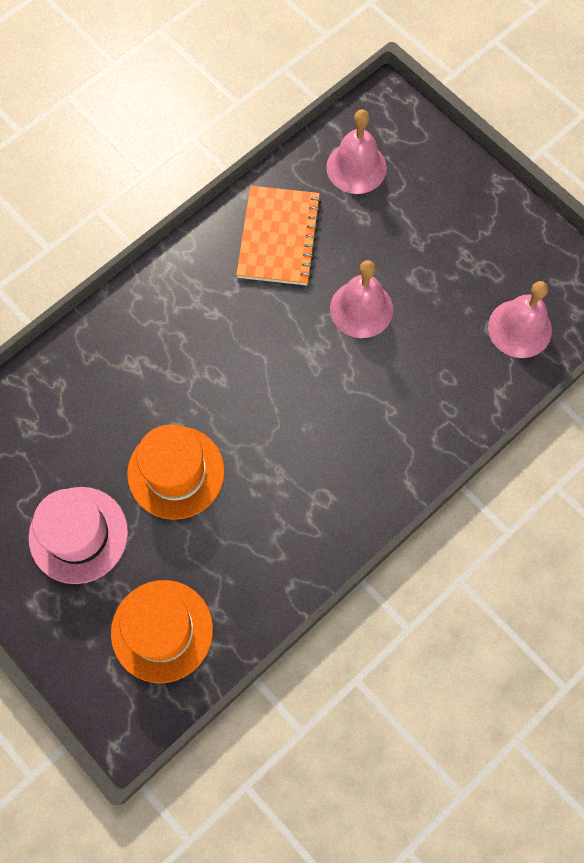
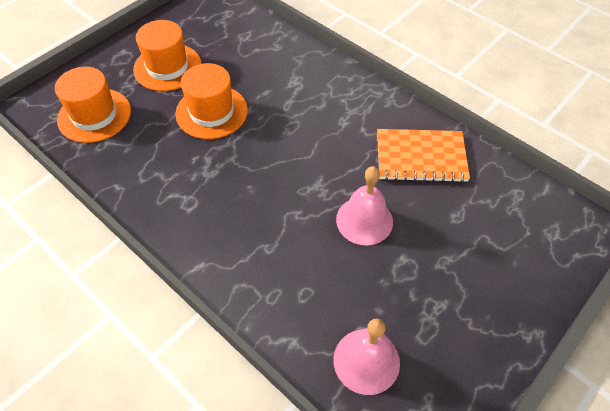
camera: 85 degrees right, 15 degrees down
pink hat [29,487,128,584] -> orange hat [133,20,202,91]
pink bell [326,109,387,194] -> none

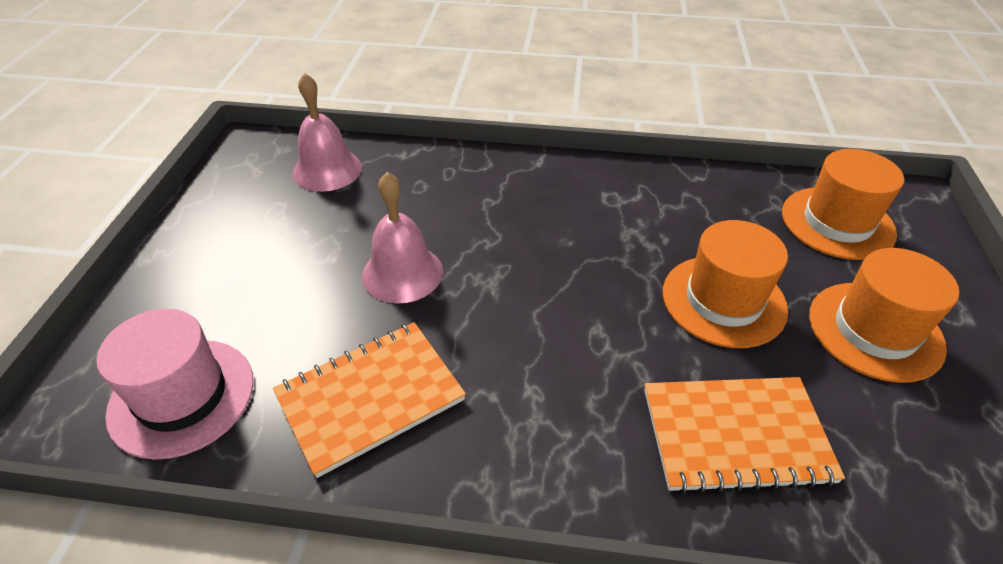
camera: 145 degrees right, 10 degrees down
none -> pink hat [96,309,254,460]
none -> orange notebook [644,377,845,494]

